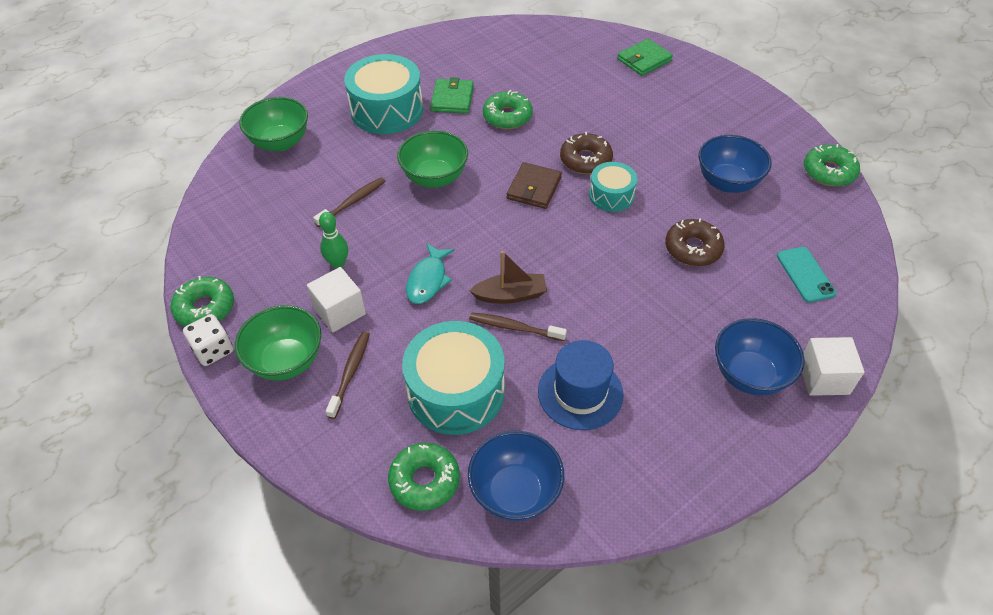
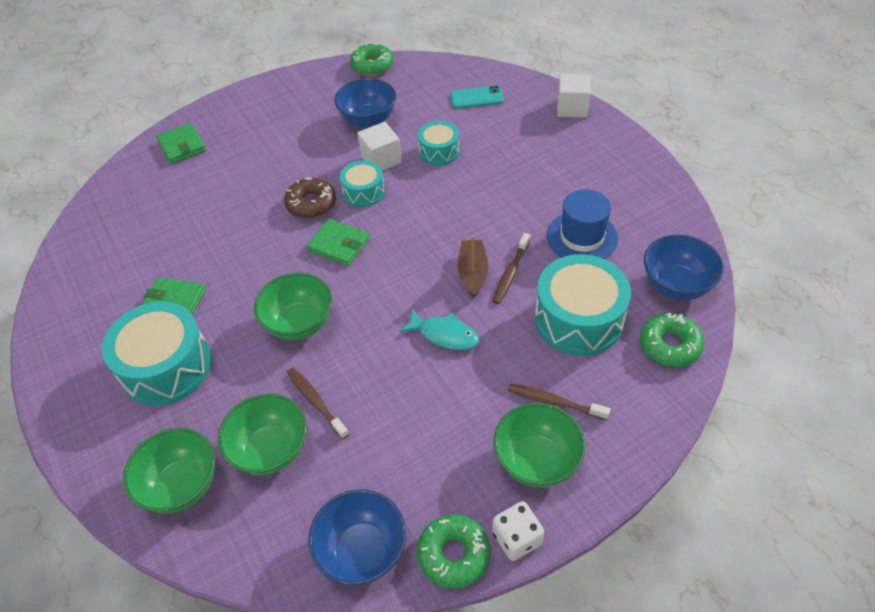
camera: 80 degrees left, 0 degrees up
white cube [307,267,366,332] -> white cube moved to [357,122,402,171]
green bowling pin [319,212,348,269] -> none
green donut [483,90,533,129] -> none
brown wallet [507,162,562,209] -> green wallet [306,219,370,266]
brown donut [665,218,725,266] -> turquoise drum [418,121,459,165]
blue bowl [715,318,805,396] -> blue bowl moved to [308,489,406,585]
none -> green bowl [218,393,307,476]

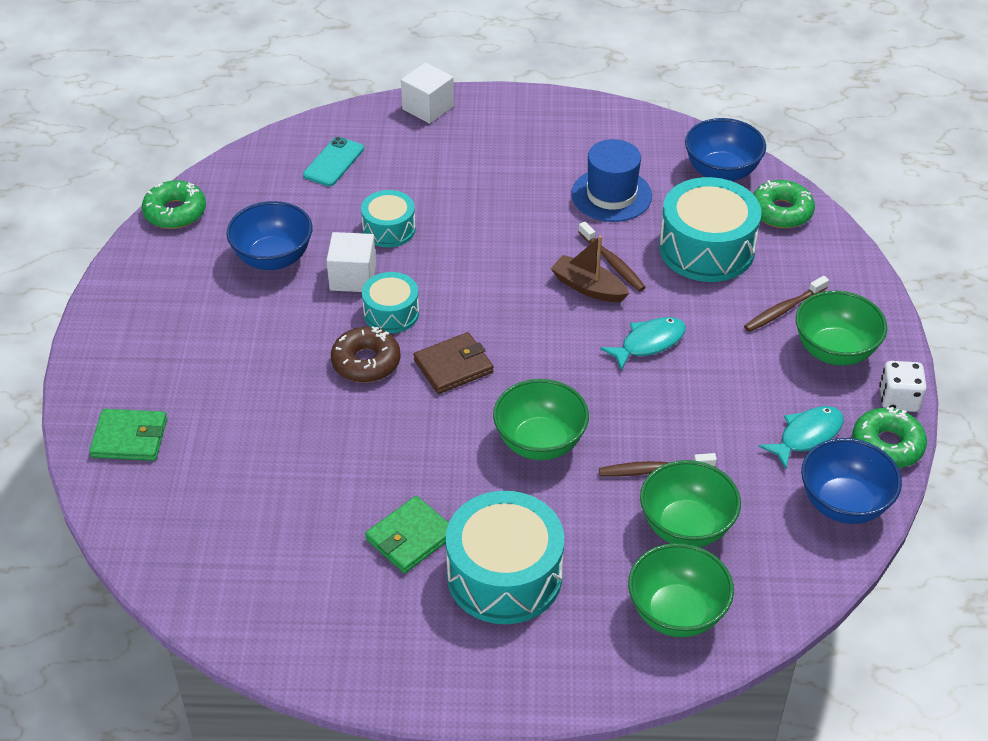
camera: 60 degrees left, 5 degrees down
green wallet [306,219,370,266] -> brown wallet [413,332,493,394]
none -> turquoise fish [759,406,844,469]

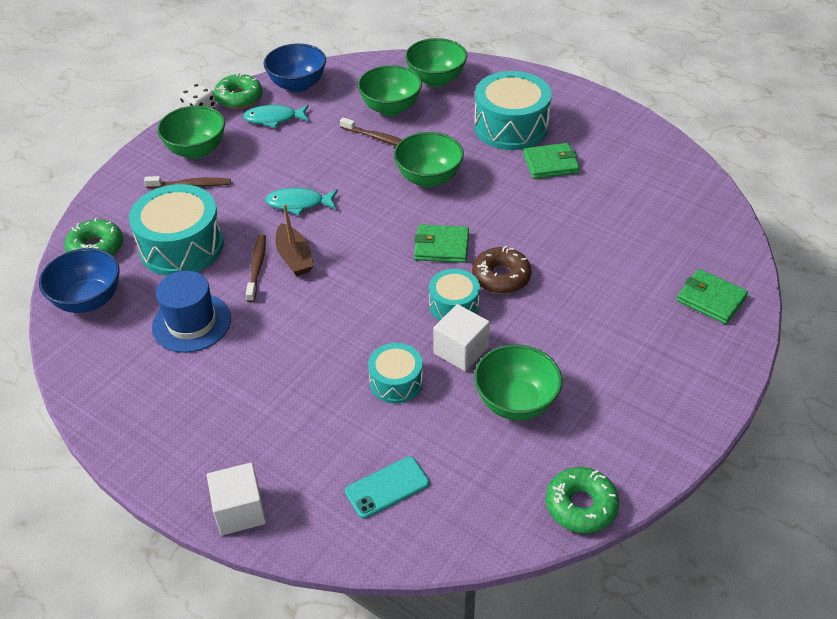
camera: 145 degrees left, 0 degrees up
blue bowl [226,201,313,270] -> green bowl [474,344,562,420]
brown wallet [413,332,493,394] -> green wallet [414,224,469,263]

